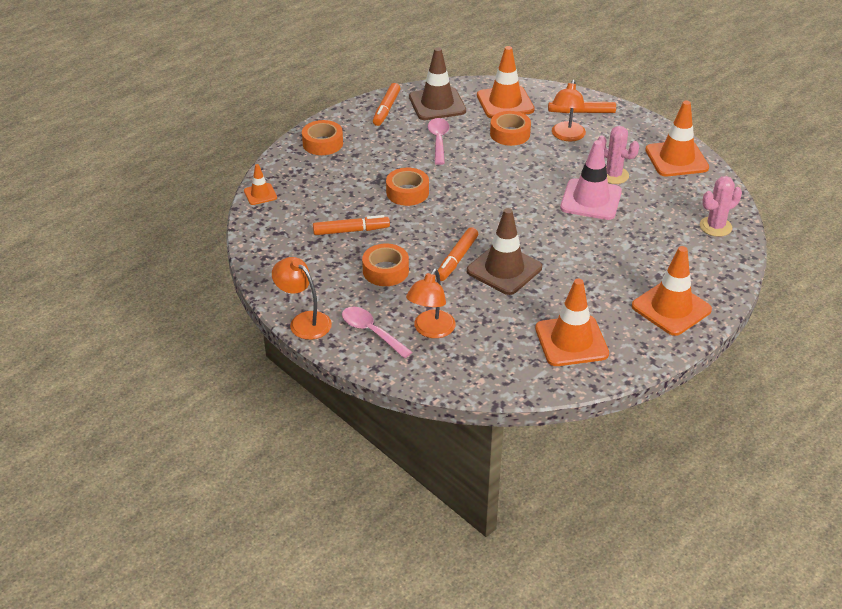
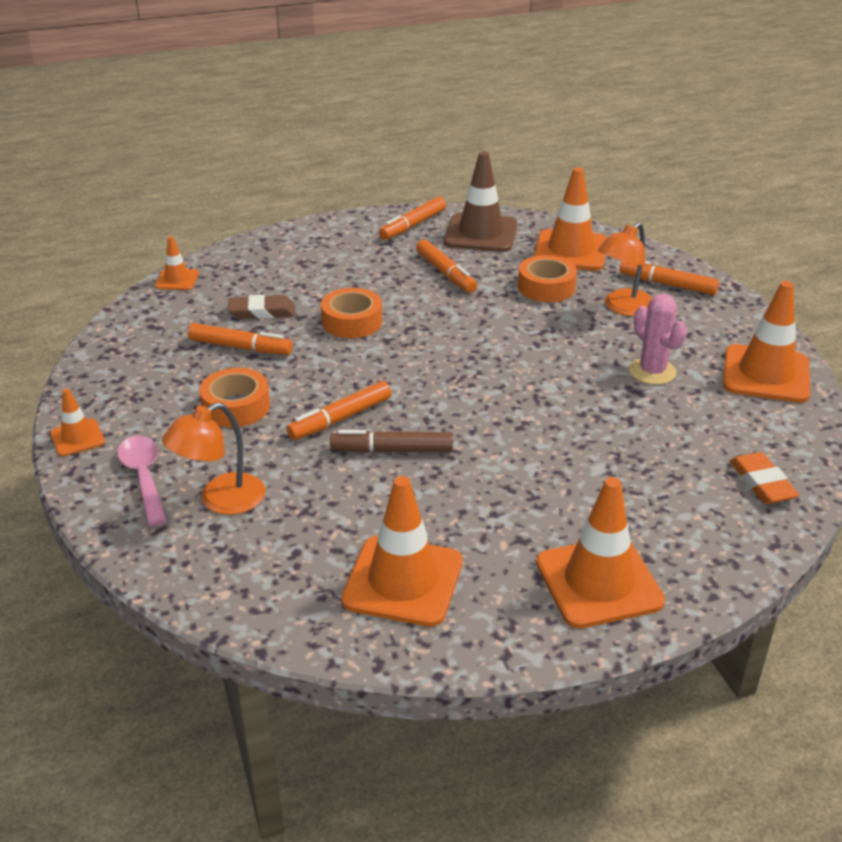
camera: 25 degrees right, 5 degrees down
orange lamp [272,257,332,340] -> orange traffic cone [50,389,105,456]
orange tape [302,120,343,155] -> none
pink spoon [428,118,449,165] -> orange marker [416,240,477,293]
brown traffic cone [467,208,542,295] -> brown marker [330,430,453,453]
pink traffic cone [560,140,622,220] -> none
pink cactus [700,176,742,237] -> orange eraser [730,452,799,504]
none -> brown eraser [228,295,295,319]

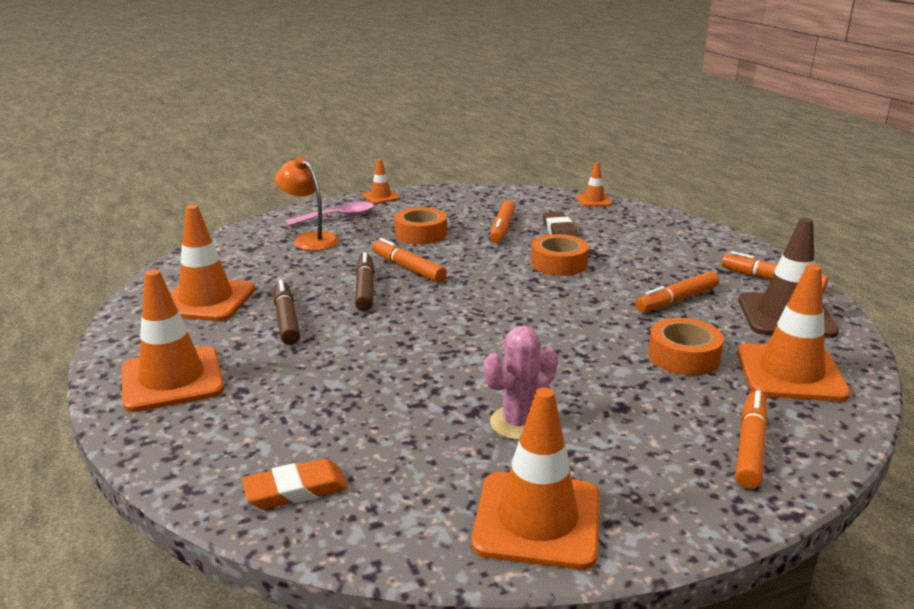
camera: 85 degrees right, 10 degrees down
orange lamp [598,222,652,316] -> none
none -> brown marker [274,280,300,345]

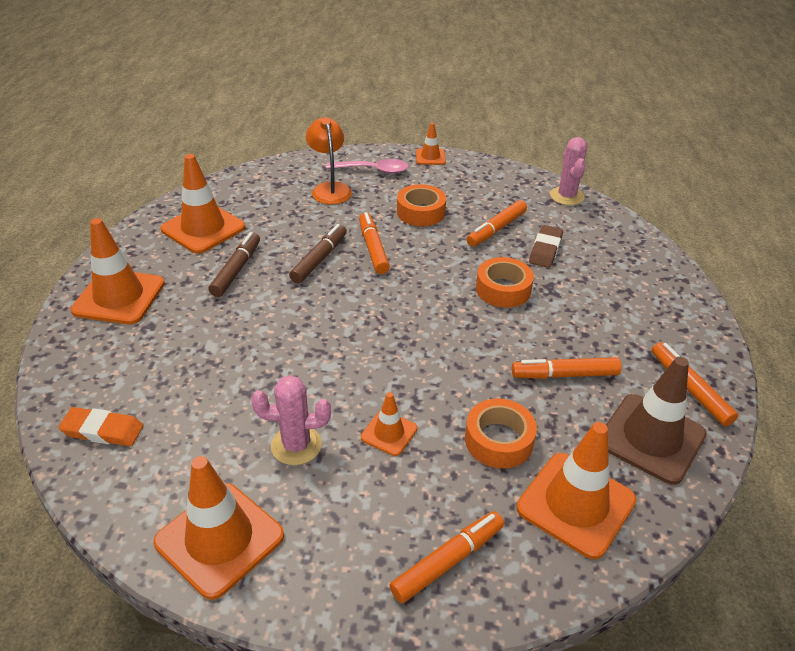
camera: 30 degrees right, 15 degrees up
orange traffic cone [577,162,612,206] -> orange traffic cone moved to [361,392,417,456]
none -> pink cactus [550,137,587,205]

